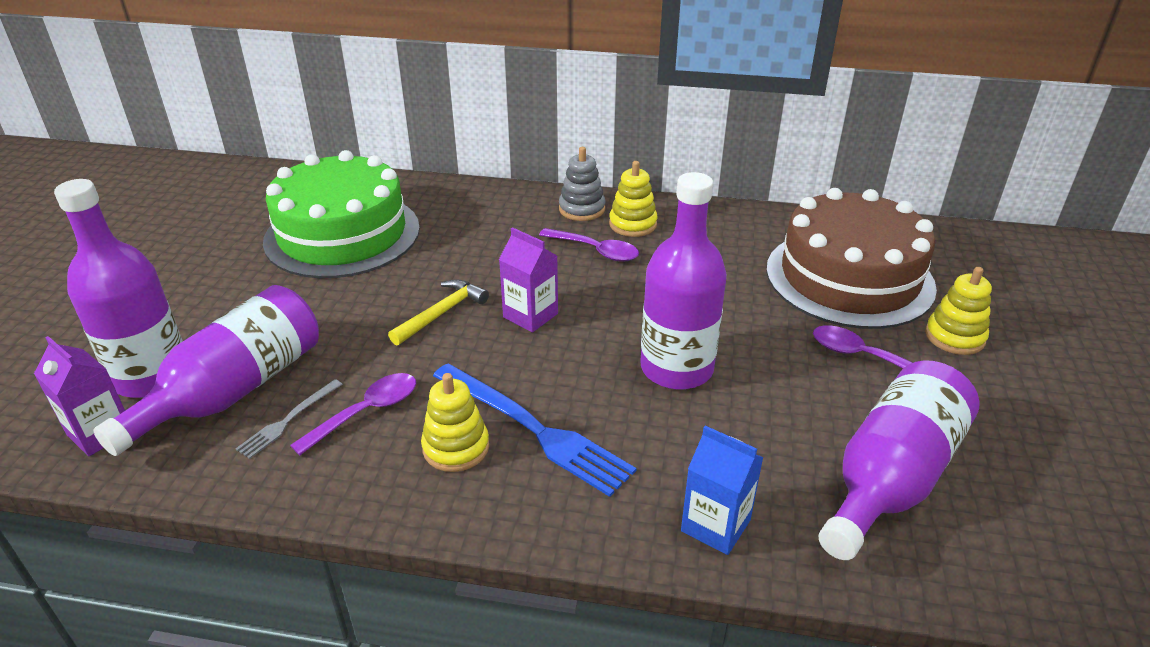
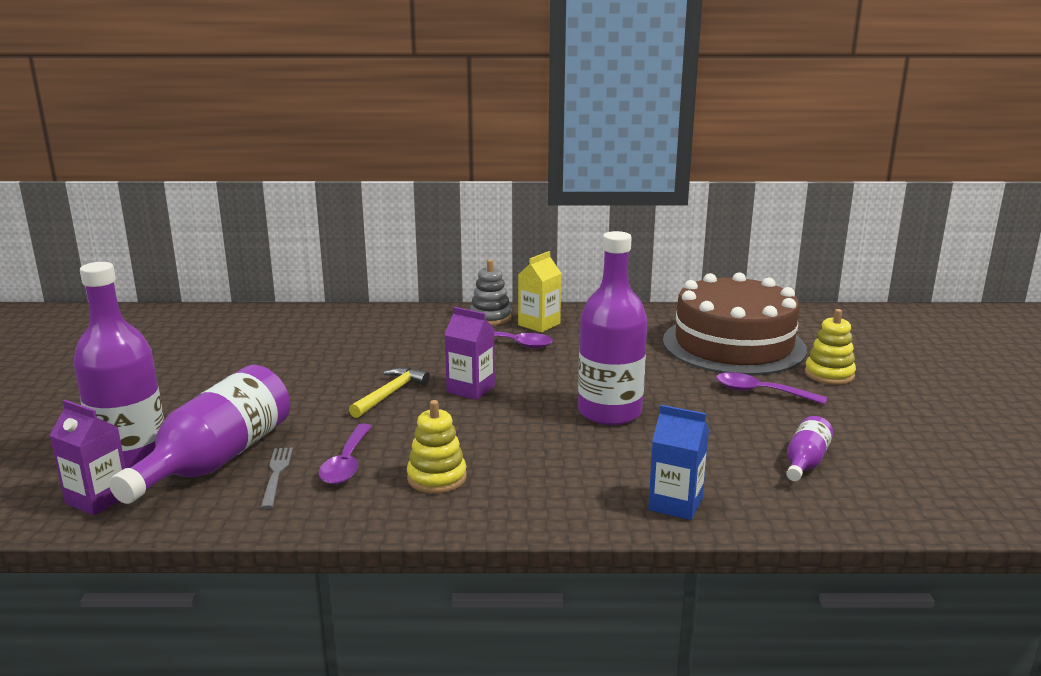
camera: 10 degrees left, 15 degrees down
grey fork [236,379,343,459] -> grey fork turned 150 degrees clockwise [261,447,293,509]
green cake [263,150,420,278] -> none
purple spoon [290,373,416,456] -> purple spoon turned 150 degrees clockwise [318,423,372,484]
blue fork [433,363,637,497] -> none
yellow stacking toy [609,161,657,237] -> yellow carton [518,251,561,333]
purple bottle [819,360,980,560] -> purple bottle [786,416,833,481], size x0.48

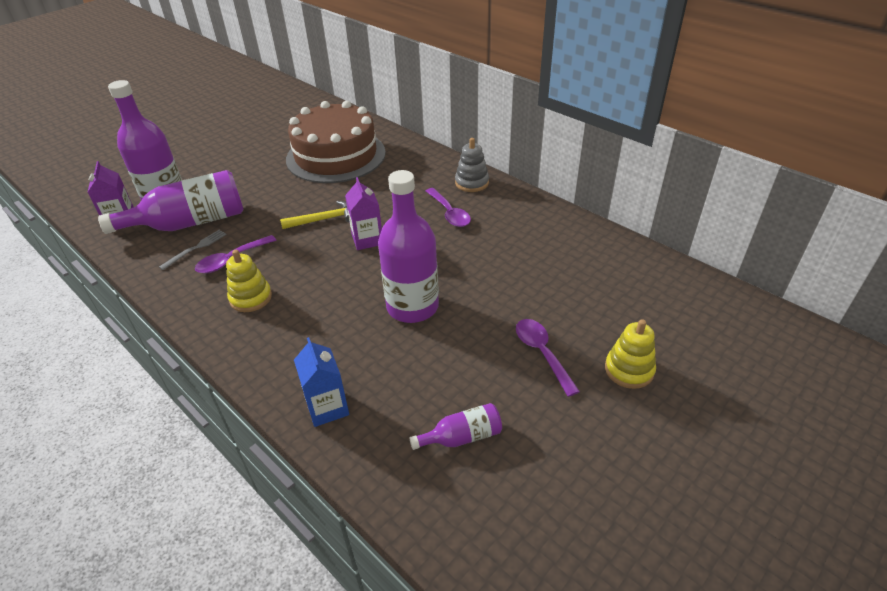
camera: 45 degrees right, 20 degrees up
yellow carton [518,251,561,333] -> none
brown cake [663,272,807,376] -> brown cake moved to [286,101,386,183]

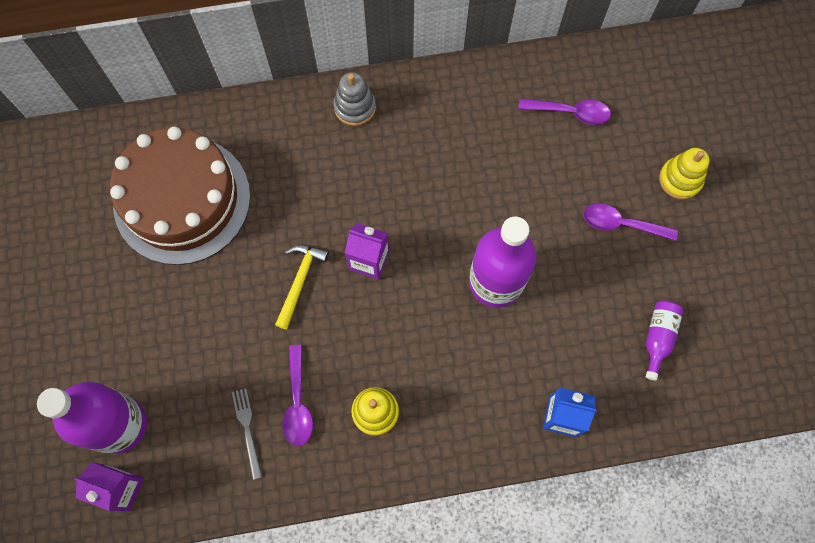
camera: 55 degrees left, 30 degrees up
purple bottle [98,170,243,234] -> none
purple spoon [426,188,471,227] -> purple spoon moved to [518,98,611,125]

